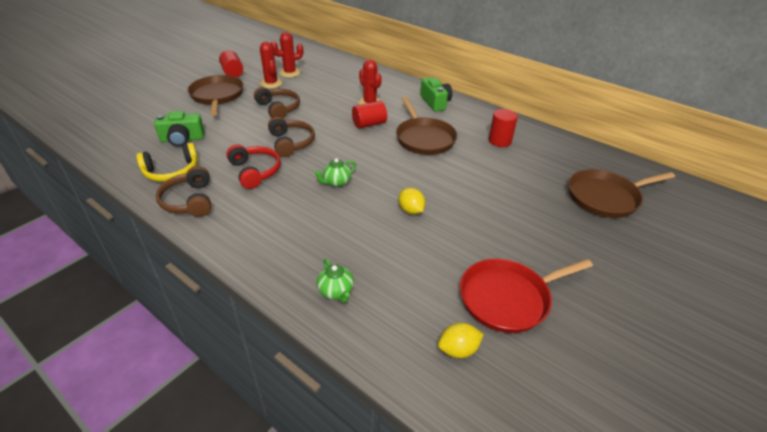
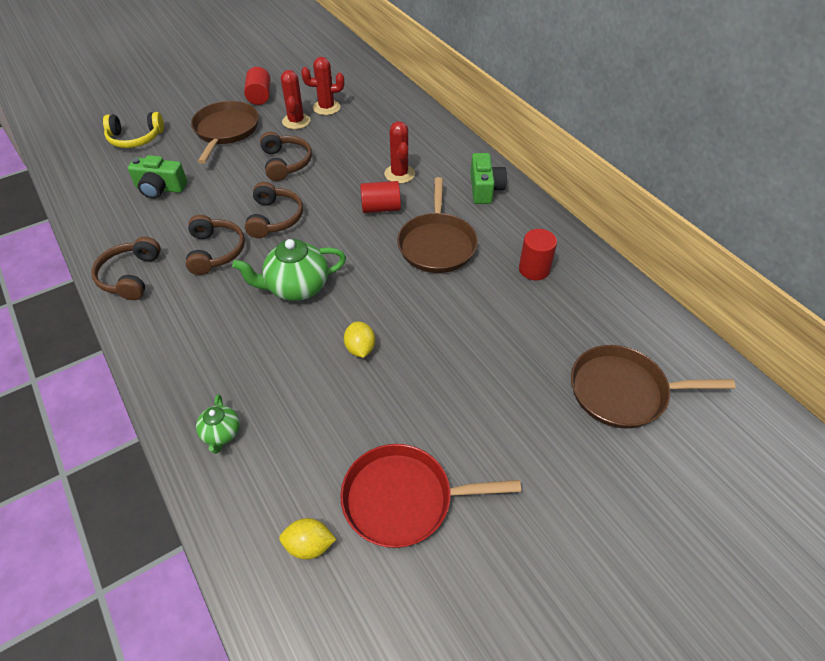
camera: 20 degrees right, 10 degrees up
yellow headphones [136,143,198,182] -> yellow headphones moved to [103,112,164,148]
red headphones [226,145,281,189] -> brown headphones [186,215,245,275]
green teapot [314,158,356,187] -> green teapot [232,239,346,301], size x1.83

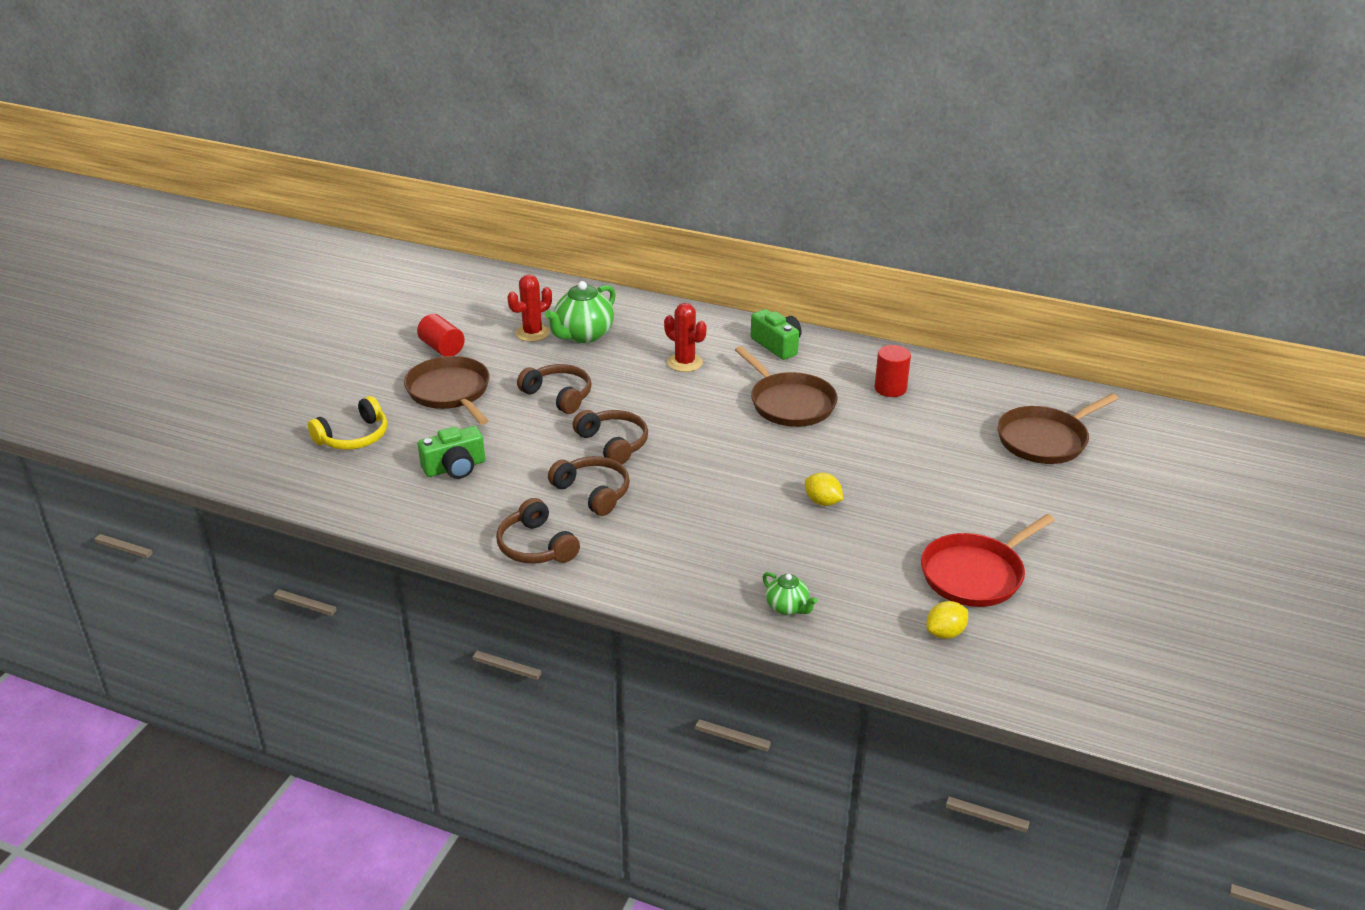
camera: 35 degrees left, 15 degrees down
green teapot [232,239,346,301] -> green teapot moved to [545,281,616,343]
red cactus [281,70,310,129] -> none
red cylinder [360,181,401,213] -> none

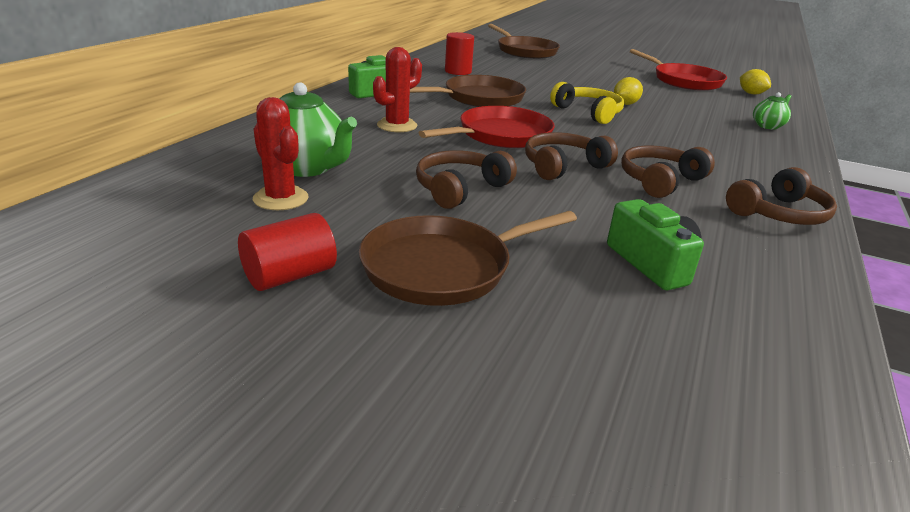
camera: 90 degrees left, 5 degrees down
yellow headphones [308,396,387,450] -> yellow headphones moved to [550,82,624,124]
none -> red pan [419,106,555,148]

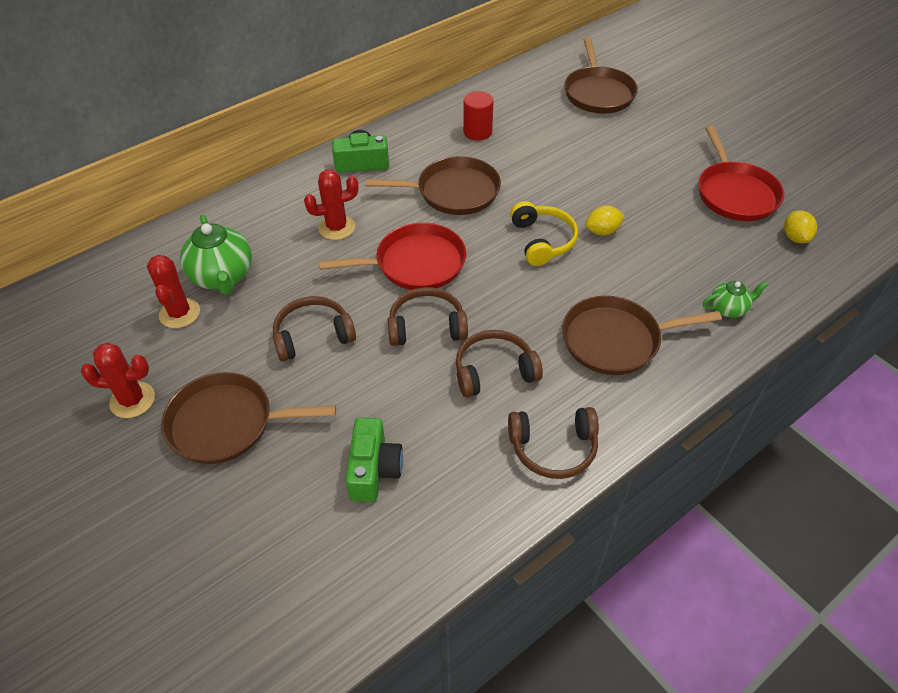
camera: 30 degrees right, 20 degrees up
red cylinder [238,213,337,291] -> red cactus [81,343,155,418]
none -> brown pan [562,296,722,375]

